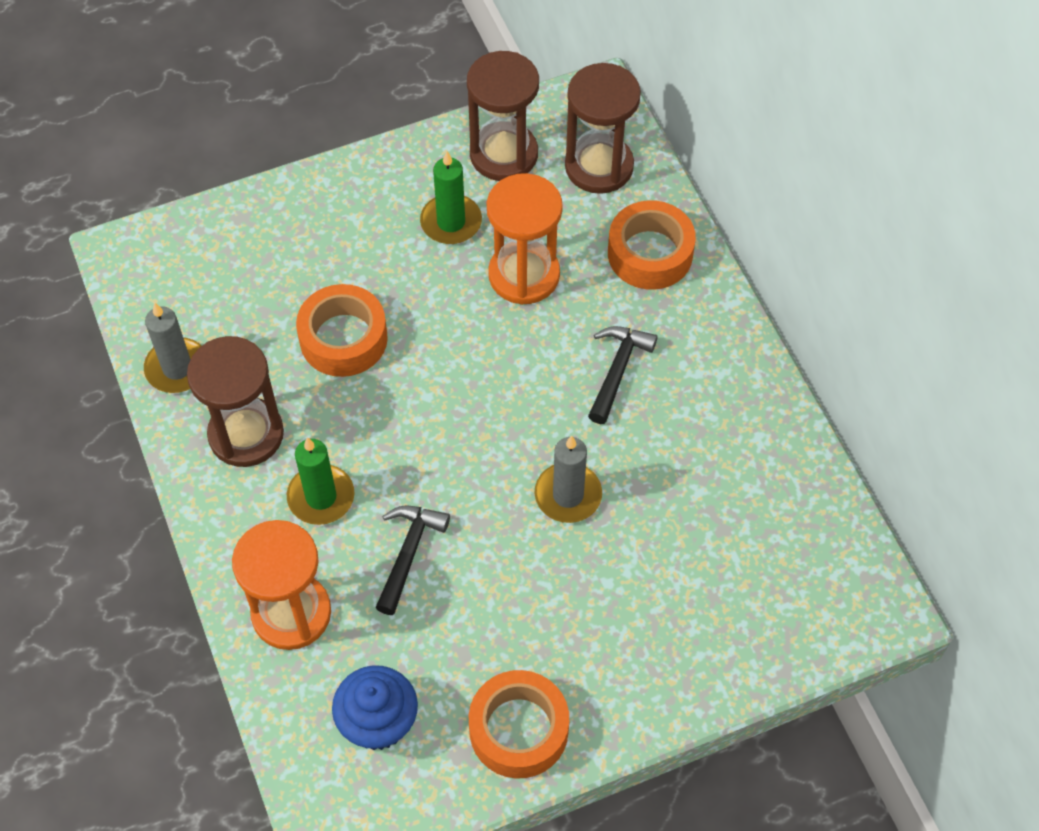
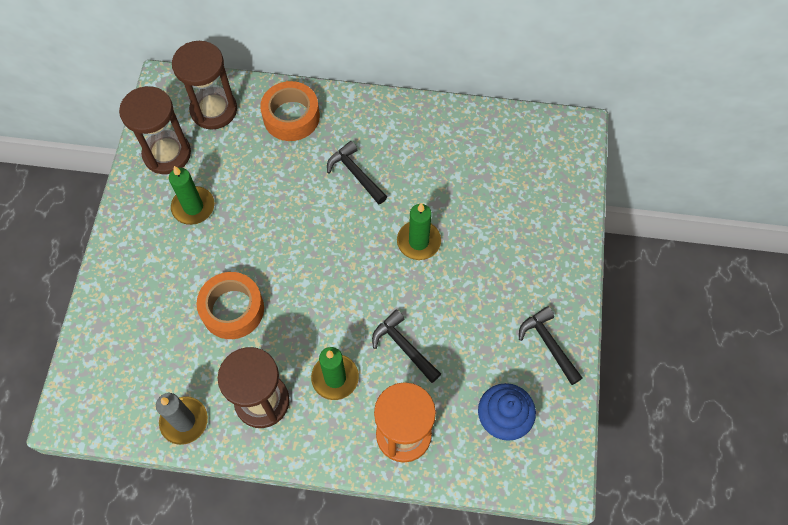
camera: 60 degrees left, 5 degrees up
orange tape [469,670,569,779] -> black hammer [519,306,582,385]
orange hourglass [486,173,563,305] -> none
grey candle [535,435,602,523] -> green candle [397,203,441,260]

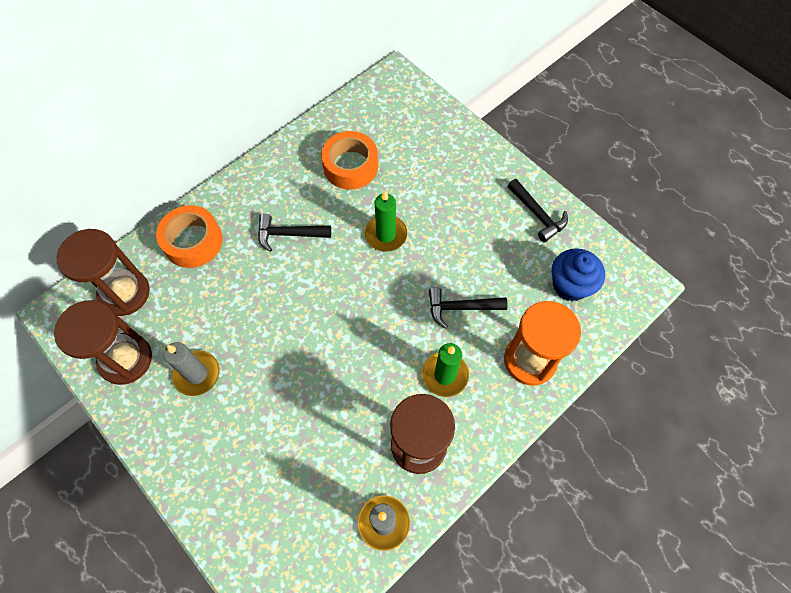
camera: 50 degrees left, 0 degrees up
green candle [169,166,214,225] -> grey candle [164,342,219,396]
orange tape [196,272,264,339] -> orange tape moved to [321,131,378,190]
black hammer [519,306,582,385] -> black hammer turned 135 degrees counterclockwise [508,179,568,242]

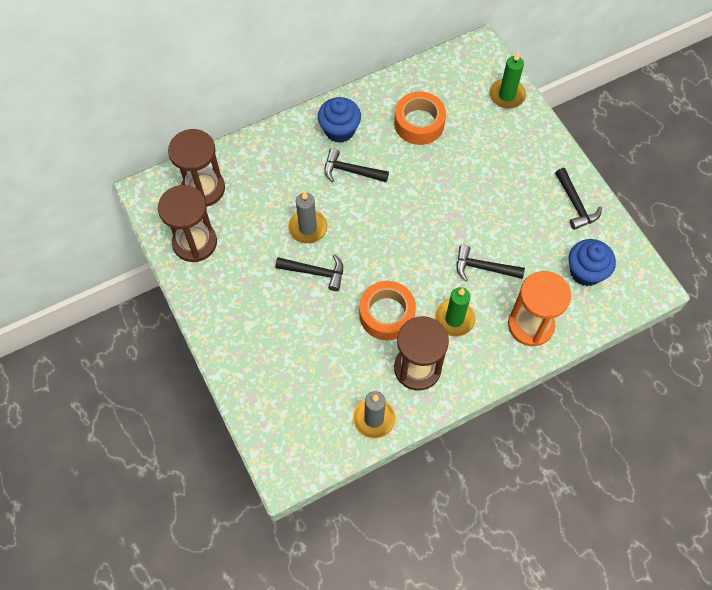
camera: 15 degrees right, 0 degrees up
orange tape [156,205,222,268] -> orange tape moved to [359,281,416,340]
grey candle [164,342,219,396] -> grey candle moved to [288,191,327,244]
green candle [365,191,407,252] -> green candle moved to [489,52,526,109]
none -> black hammer [275,254,343,291]
none -> blue cupcake [318,97,361,143]

